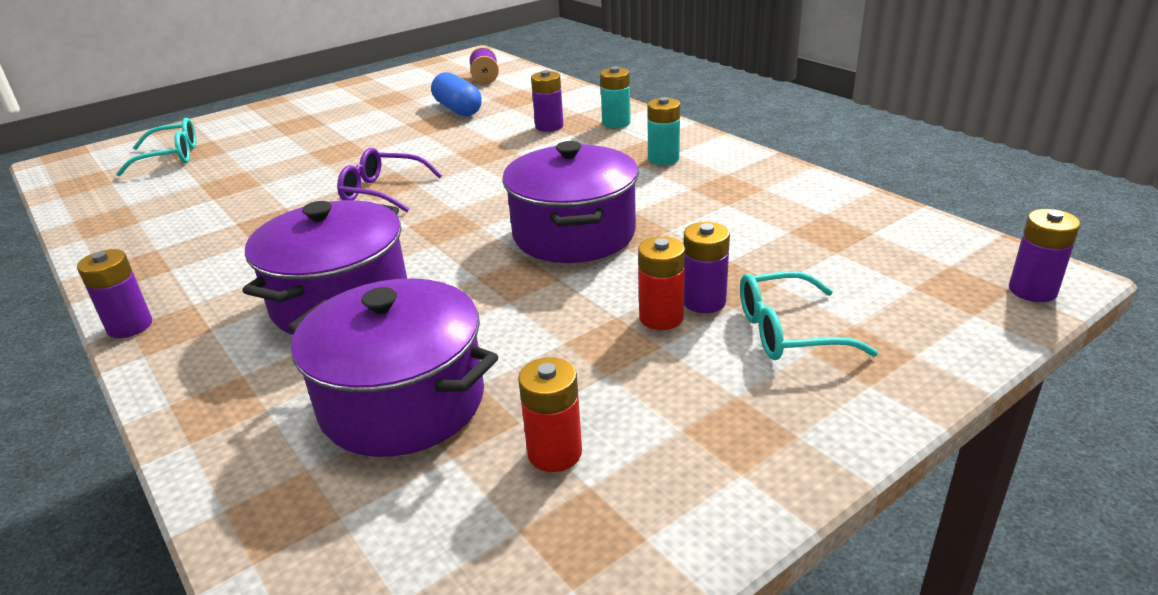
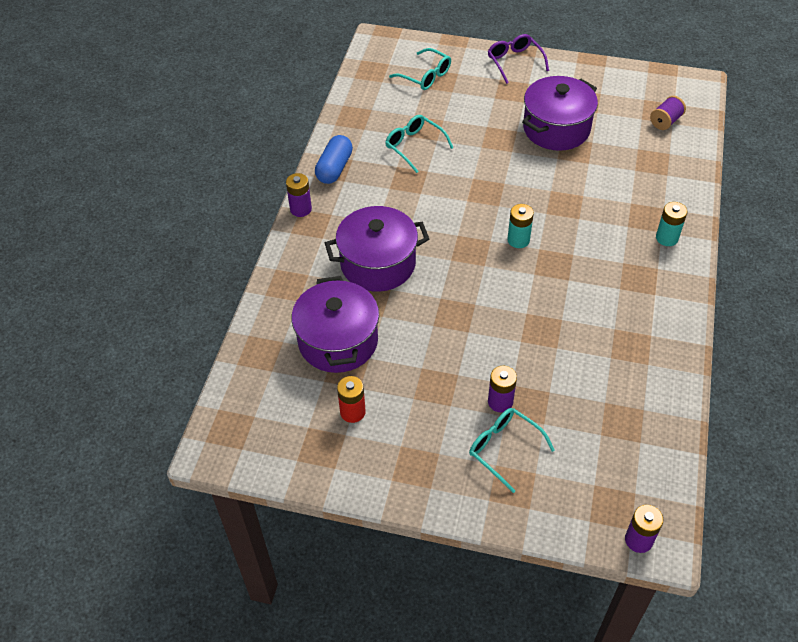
camera: 50 degrees right, 20 degrees up
purple glasses [337,148,442,212] -> purple glasses moved to [488,34,549,84]
blue capsule [431,72,482,117] -> blue capsule moved to [315,135,353,184]
purple pot [502,141,639,263] -> purple pot moved to [522,76,598,151]
purple battery [531,70,564,132] -> none
red battery [638,236,685,330] -> none
turquoise battery [647,97,680,165] -> turquoise battery moved to [507,204,534,248]
none -> turquoise glasses [385,115,453,173]

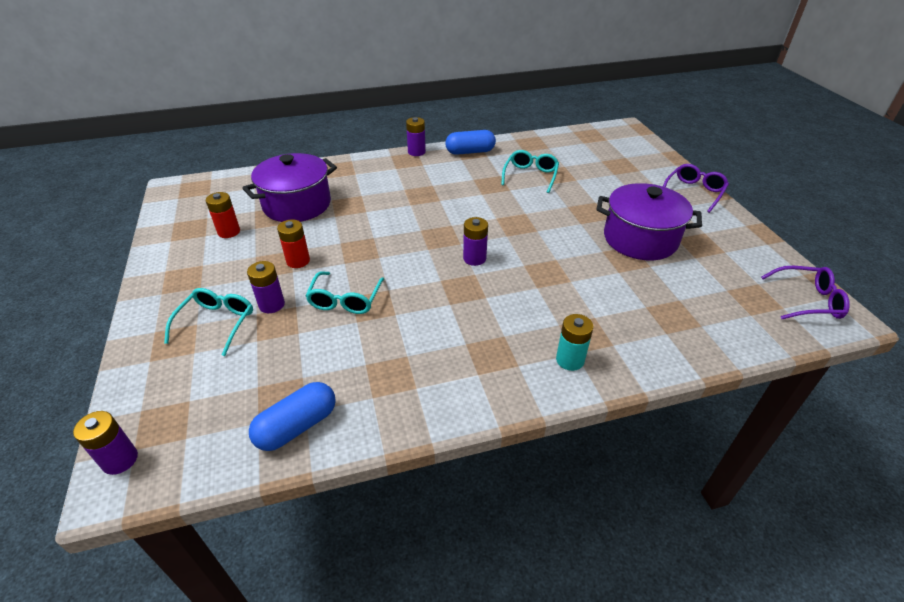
camera: 60 degrees right, 10 degrees down
purple pot [325,206,429,292] -> none
turquoise glasses [389,48,451,90] -> turquoise glasses moved to [305,271,384,314]
turquoise battery [507,204,534,248] -> purple battery [463,217,488,266]
purple spool [650,96,686,130] -> none
none -> blue capsule [249,382,336,451]
none -> red battery [277,219,310,268]
none -> purple glasses [761,266,850,319]

